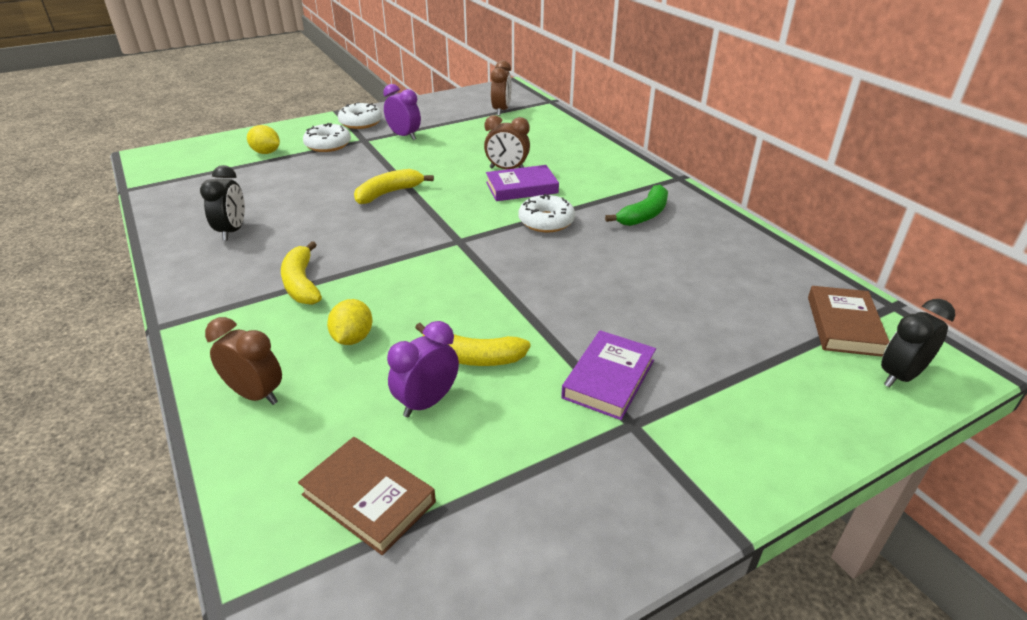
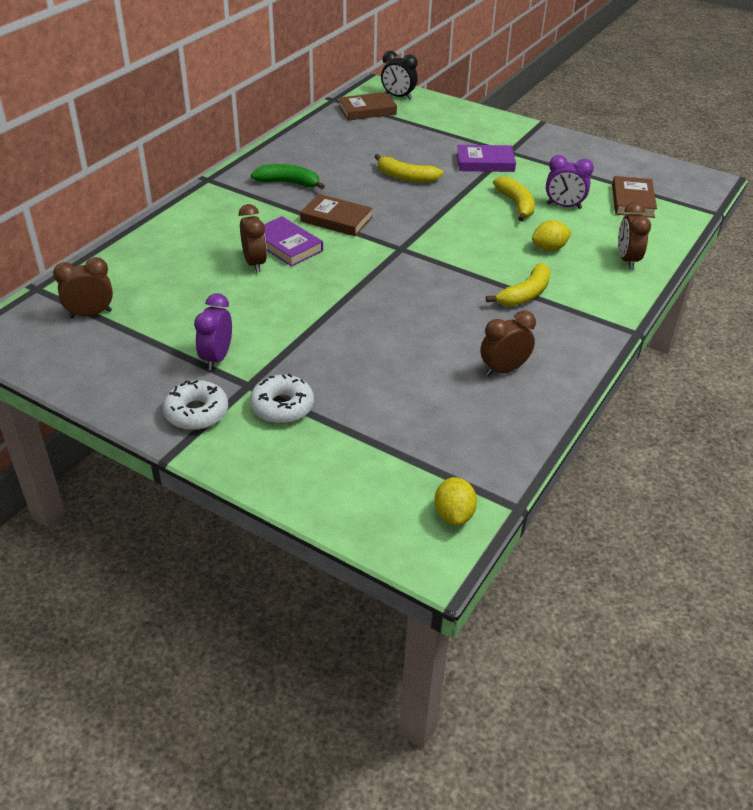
camera: 120 degrees left, 5 degrees up
black clock [200,165,245,241] -> brown clock [480,310,536,377]
yellow lemon [247,125,280,154] -> yellow lemon moved to [434,477,477,525]
yellow banana [354,169,434,204] -> yellow banana moved to [374,154,443,183]
white donut [519,194,575,232] -> brown book [300,194,373,236]

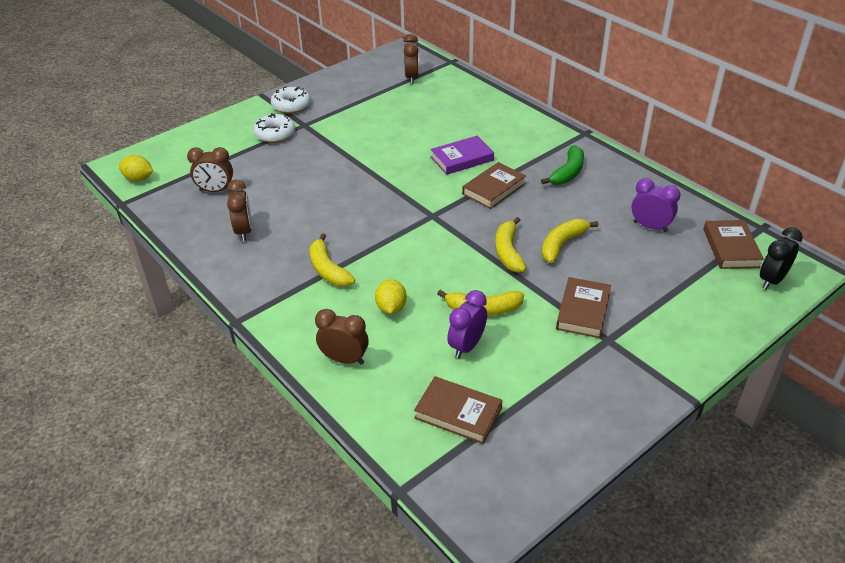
camera: 110 degrees right, 0 degrees up
purple clock [194,293,232,370] -> purple clock moved to [632,178,681,232]
brown clock [239,204,267,273] -> brown clock moved to [187,147,233,192]
purple book [456,145,516,172] -> brown book [556,277,611,338]
none -> yellow banana [495,217,527,272]

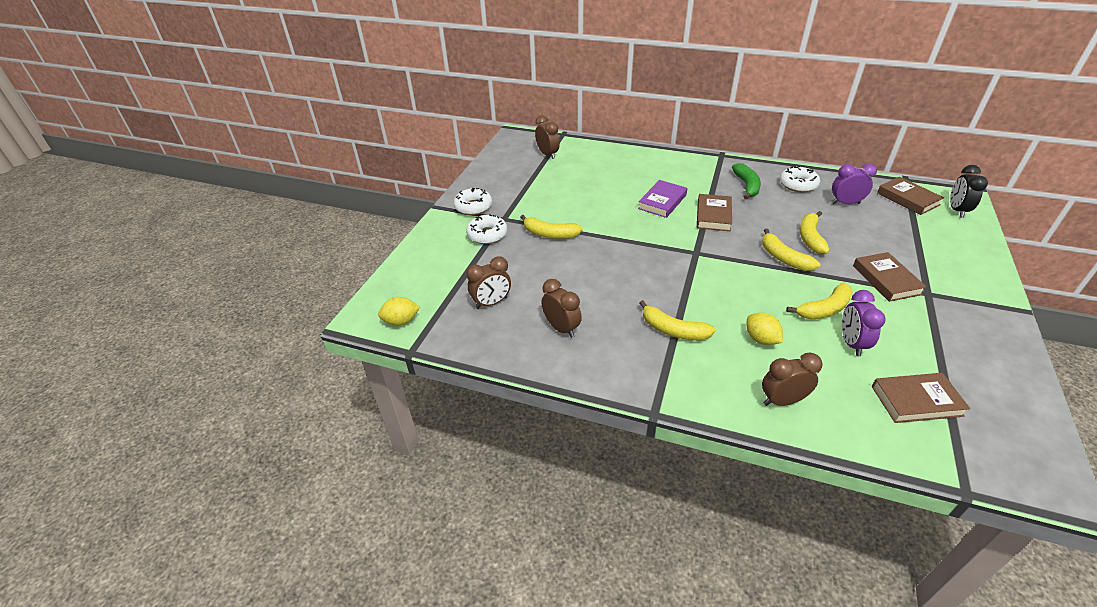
camera: 30 degrees left, 0 degrees up
none -> yellow banana [520,215,583,239]
none -> white donut [780,166,820,192]

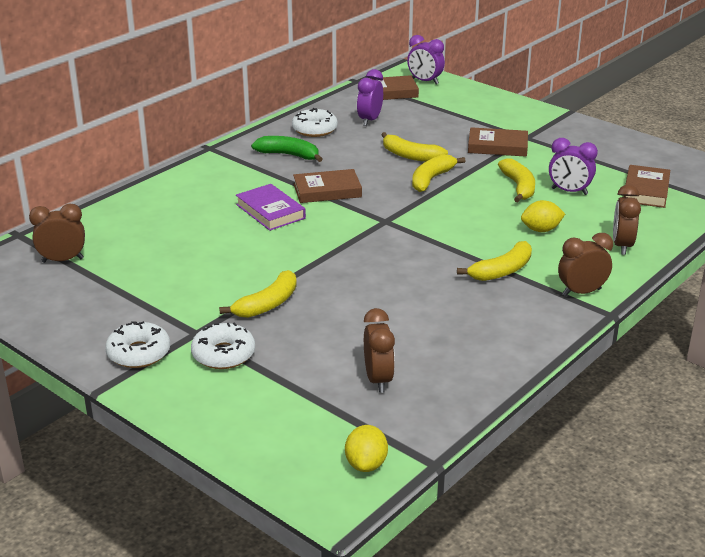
camera: 70 degrees left, 10 degrees down
brown clock [542,279,582,338] -> brown clock moved to [558,233,613,296]
brown book [697,194,732,231] -> brown book turned 45 degrees counterclockwise [293,169,362,203]
yellow banana [762,229,821,271] -> yellow banana turned 135 degrees clockwise [412,154,466,192]
black clock [950,165,988,218] -> purple clock [407,35,445,84]

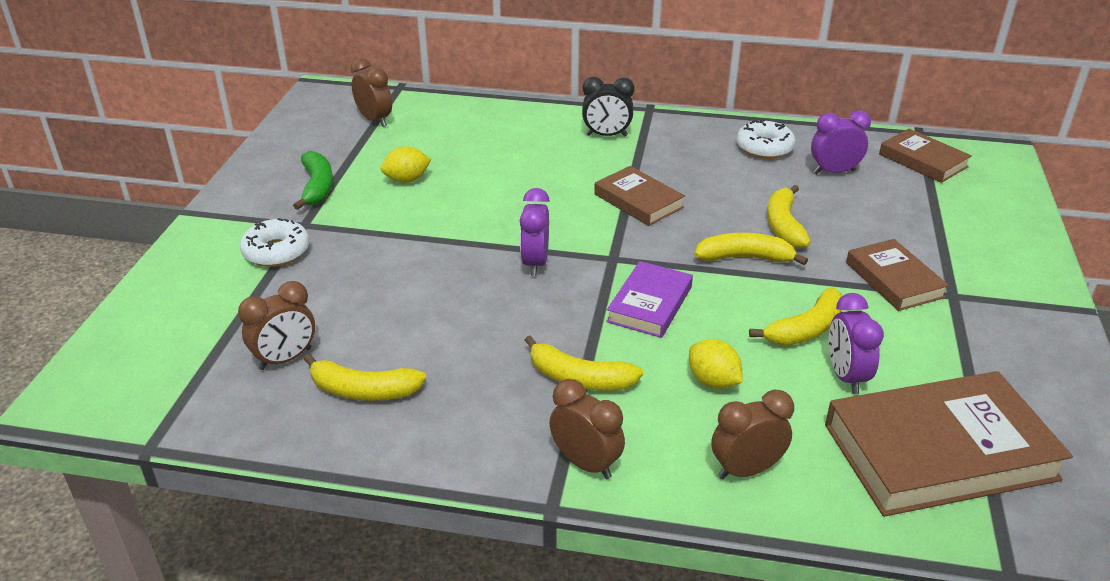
camera: 60 degrees right, 5 degrees up
white donut [105,321,170,368] -> none
yellow banana [219,270,297,318] -> yellow banana moved to [304,354,427,401]
purple book [236,184,306,231] -> purple book moved to [606,261,693,338]
green banana [251,136,323,162] -> green banana moved to [293,151,333,210]
yellow lemon [345,425,388,472] -> yellow lemon moved to [381,146,432,183]
purple clock [407,35,445,84] -> purple clock moved to [520,188,550,276]
brown book [623,165,670,208] -> brown book [825,371,1073,517], size x1.81
none -> black clock [582,77,635,137]

